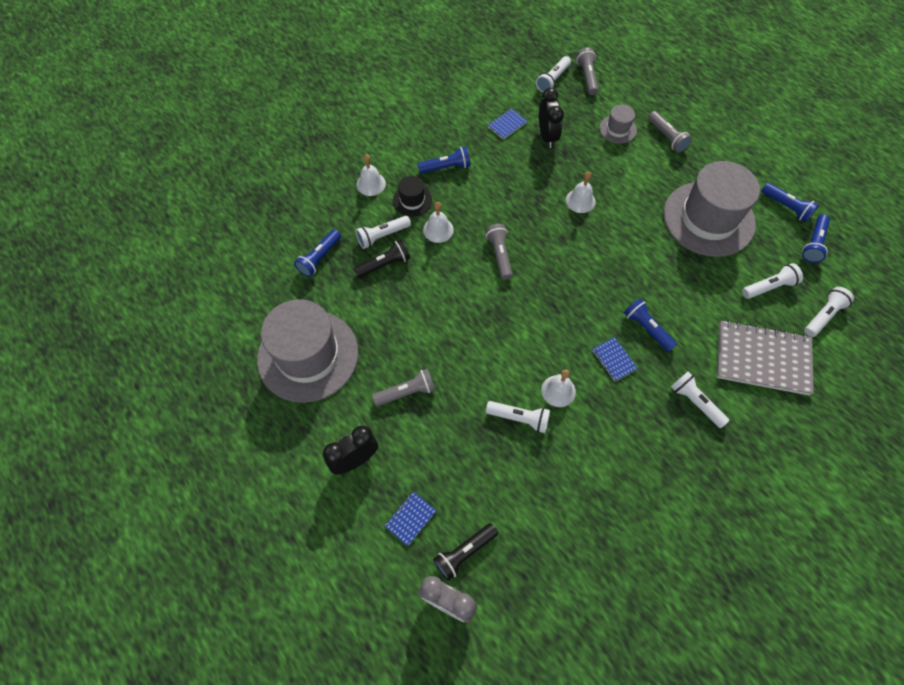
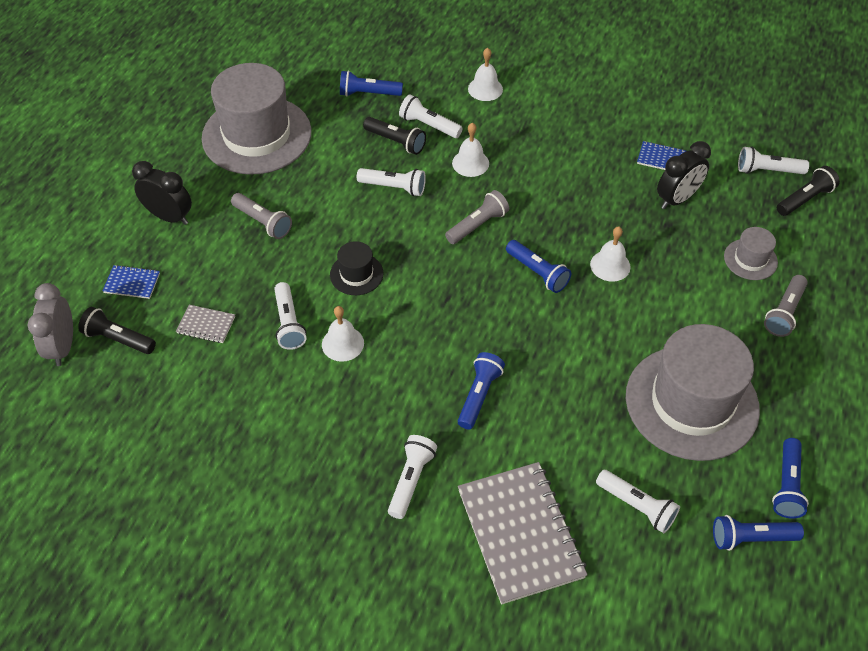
camera: 60 degrees right, 10 degrees down
black hat [393,176,432,217] -> black hat moved to [330,241,384,295]
blue flashlight [418,147,471,174] -> blue flashlight moved to [506,240,571,293]
grey flashlight [576,48,598,95] -> black flashlight [777,166,840,216]
blue notebook [592,337,638,381] -> none
white flashlight [804,287,854,337] -> white flashlight moved to [357,168,426,196]
none -> grey notebook [176,305,235,343]

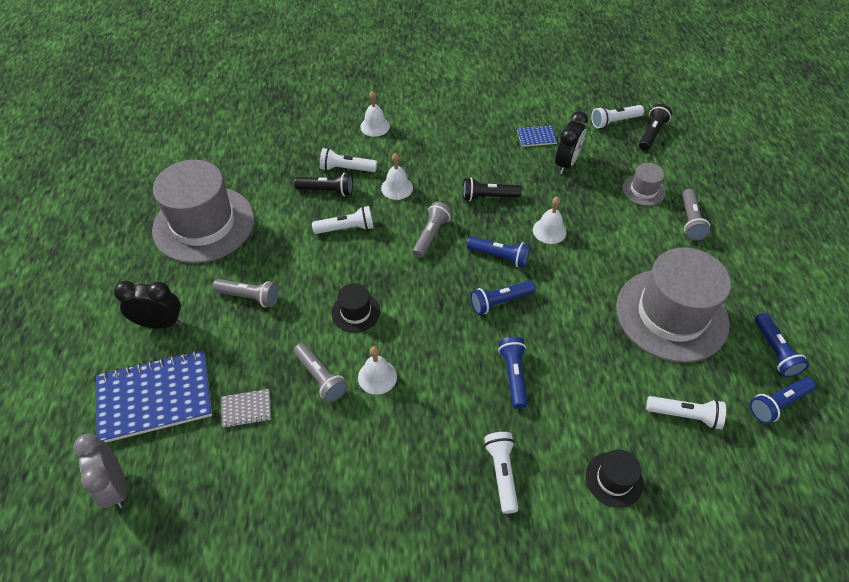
camera: 25 degrees left, 0 degrees up
black flashlight [78,307,156,354] -> black flashlight moved to [463,177,522,201]
blue notebook [103,265,160,299] -> blue notebook [96,350,212,443], size x2.26
white flashlight [274,282,306,350] -> grey flashlight [294,343,348,402]
blue flashlight [340,70,403,97] -> blue flashlight moved to [470,280,536,315]
grey notebook [458,462,587,604] -> black hat [586,450,644,508]

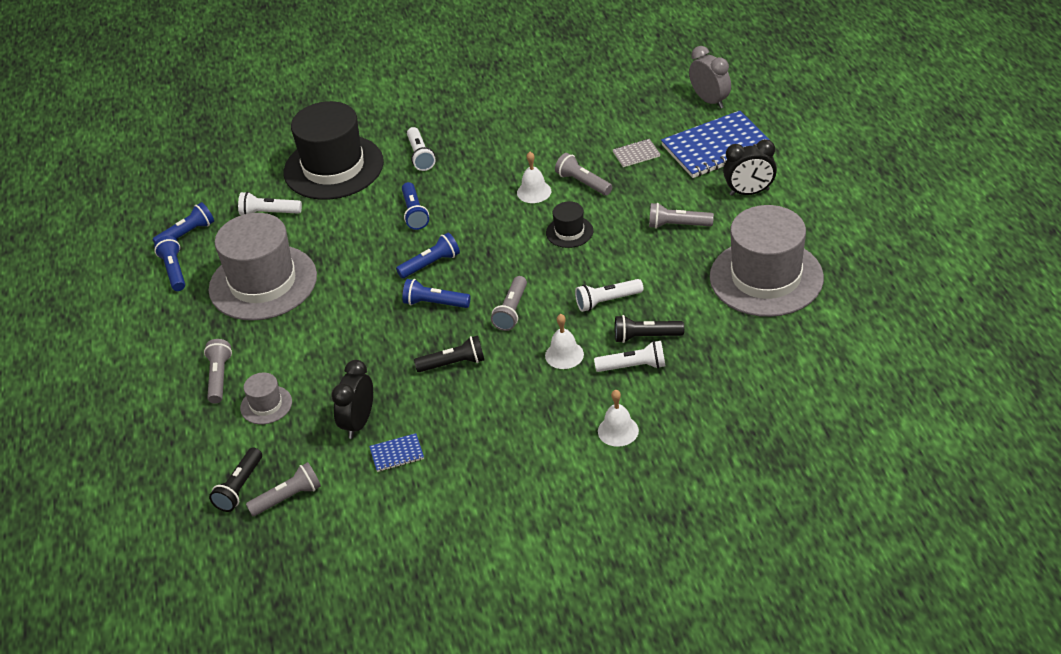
camera: 175 degrees right, 10 degrees down
white bell [533,196,566,244] -> none
black hat [586,450,644,508] -> black hat [284,101,384,200], size x2.26
white flashlight [591,105,644,129] -> grey flashlight [246,462,321,516]

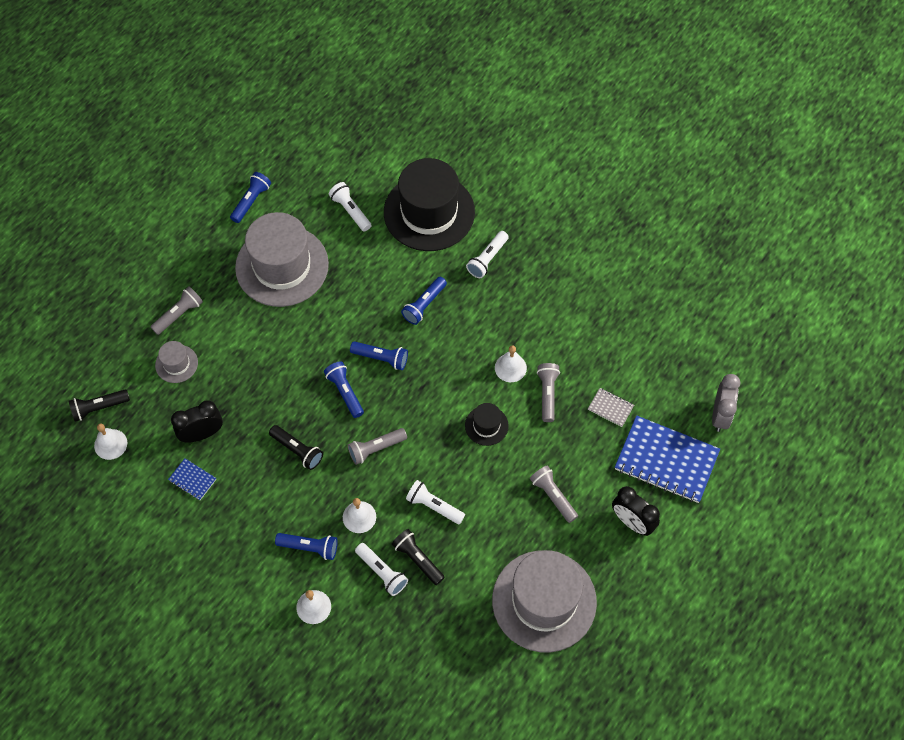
camera: 45 degrees right, 20 degrees up
blue flashlight [153,202,214,244] -> blue flashlight moved to [275,533,338,560]
grey flashlight [246,462,321,516] -> white bell [94,424,127,460]

